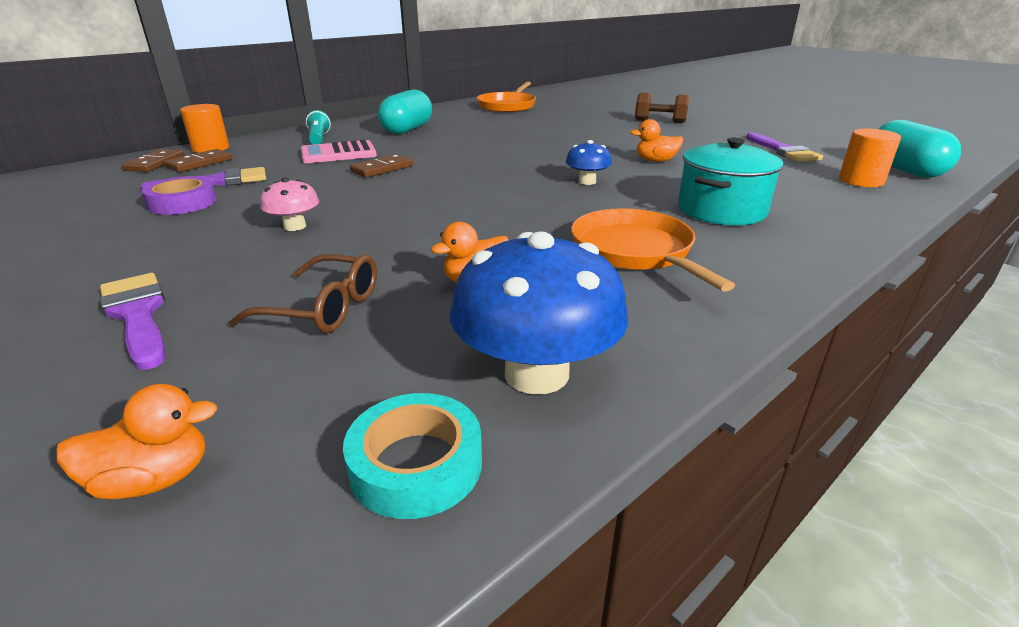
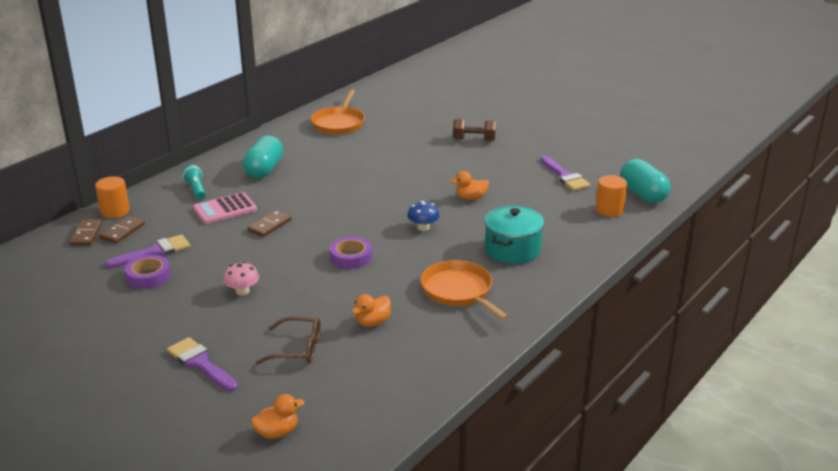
camera: 10 degrees left, 0 degrees up
turquoise tape [343,393,482,519] -> none
blue mushroom [450,231,628,394] -> none
none -> purple tape [330,237,372,269]

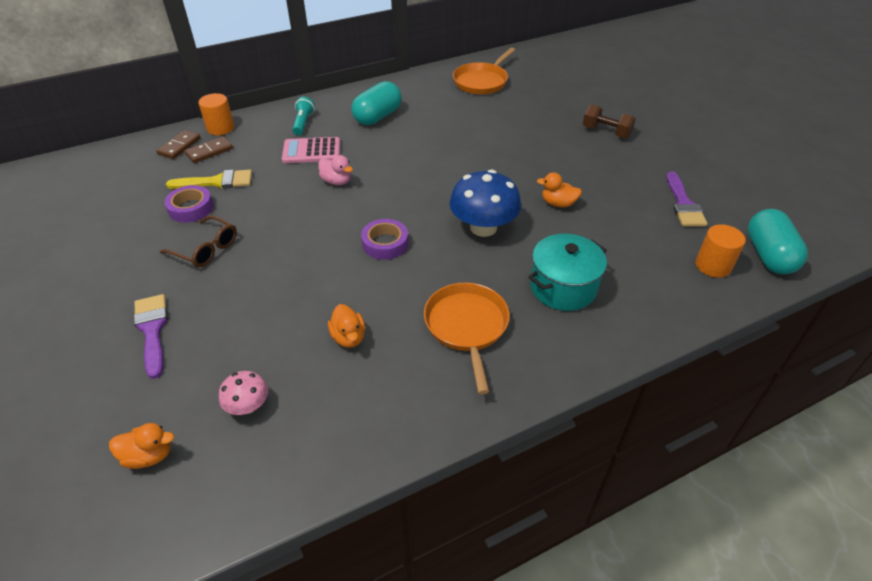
camera: 25 degrees right, 15 degrees up
purple brush [106,234,191,268] -> yellow brush [166,170,252,189]
pink mushroom [223,262,259,295] -> pink mushroom moved to [219,371,268,415]
brown domino [247,210,291,237] -> pink duck [318,155,353,185]
brown glasses [256,317,321,365] -> brown glasses moved to [160,215,237,267]
orange duck [352,294,391,327] -> orange duck turned 90 degrees counterclockwise [328,304,365,348]
blue mushroom [407,201,440,231] -> blue mushroom [449,169,521,237], size x1.92

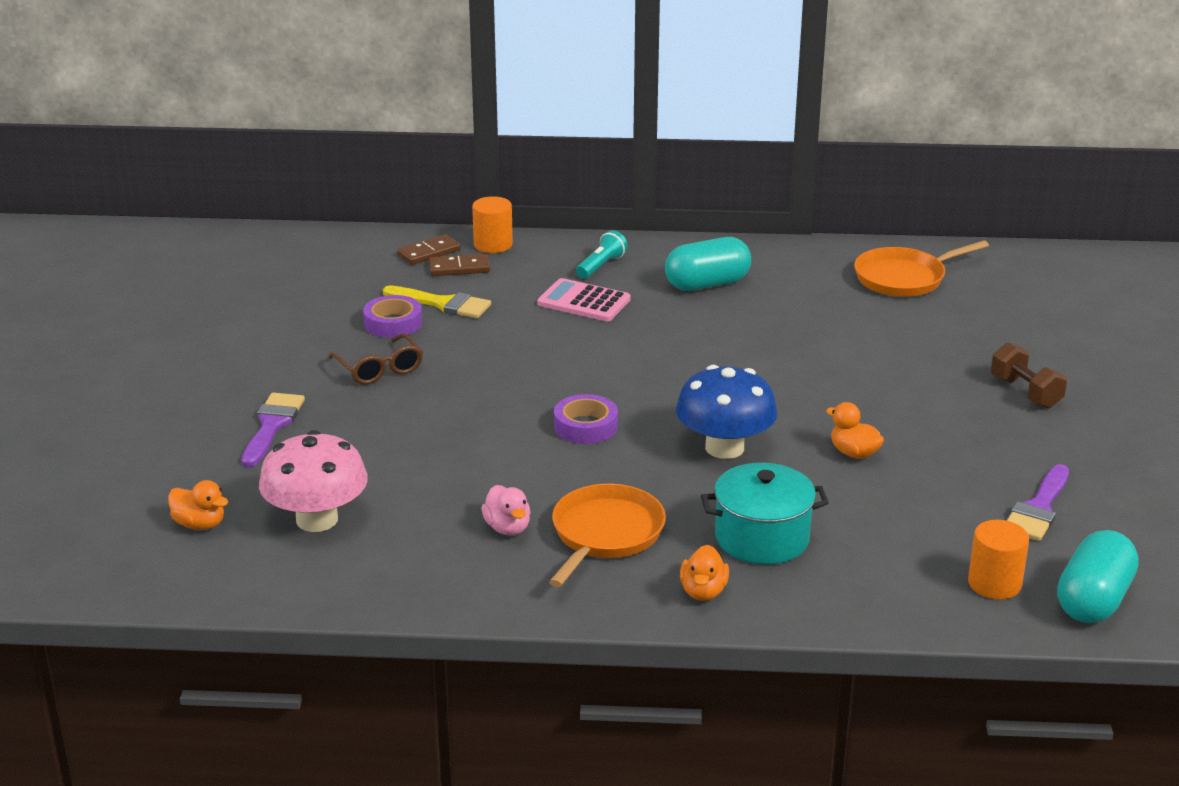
camera: 30 degrees right, 15 degrees down
pink mushroom [219,371,268,415] -> pink mushroom [259,430,368,532], size x1.92
pink duck [318,155,353,185] -> pink duck moved to [481,485,531,536]
orange duck [328,304,365,348] -> orange duck moved to [680,545,729,601]

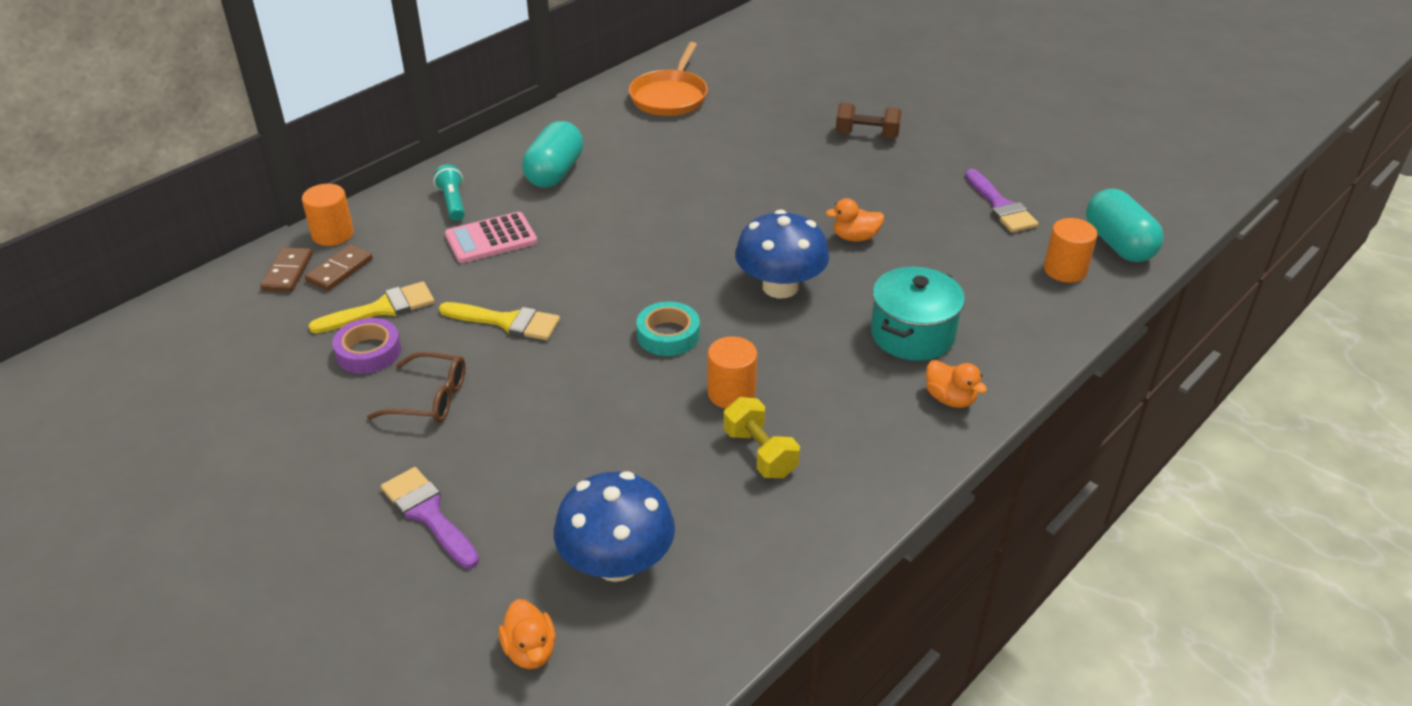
camera: 50 degrees left, 10 degrees up
orange duck [168,480,228,530] -> orange duck turned 90 degrees clockwise [498,599,556,669]
pink mushroom [259,430,368,532] -> blue mushroom [554,471,675,582]
pink duck [481,485,531,536] -> yellow dumbbell [724,397,800,478]
orange pan [549,484,666,587] -> none
purple tape [554,394,618,444] -> turquoise tape [636,302,700,356]
none -> yellow brush [439,302,560,340]
none -> orange cylinder [708,336,757,409]

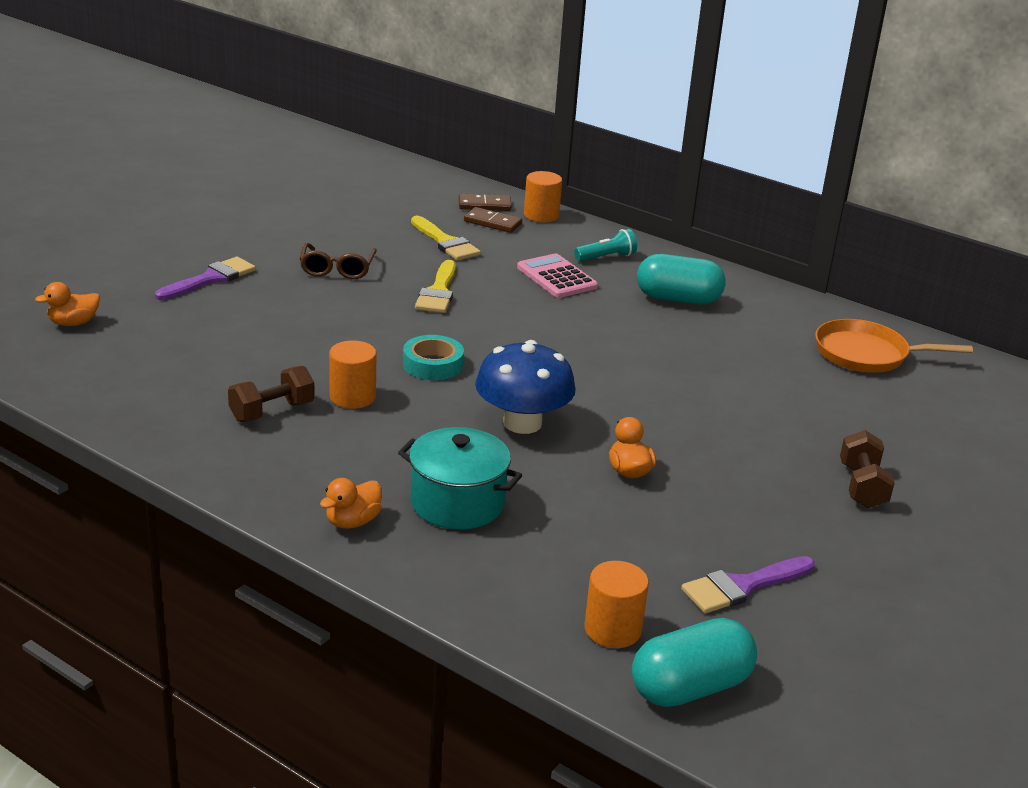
camera: 80 degrees right, 10 degrees down
purple tape [332,318,401,374] -> none
blue mushroom [554,471,675,582] -> none
yellow dumbbell [724,397,800,478] -> brown dumbbell [228,366,315,422]

